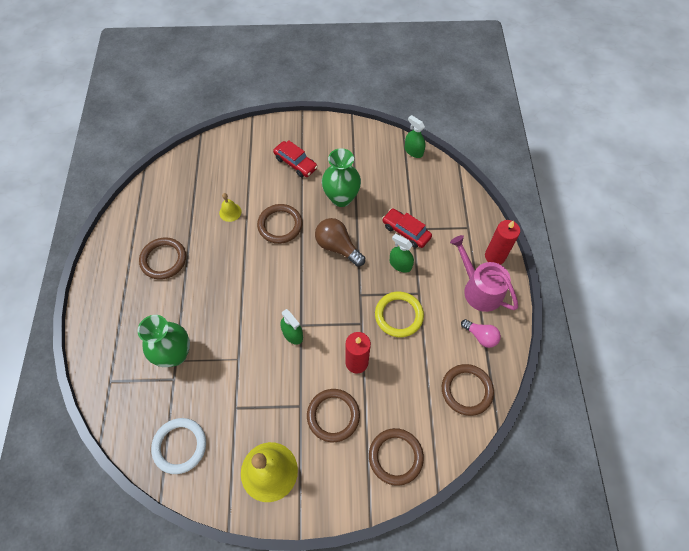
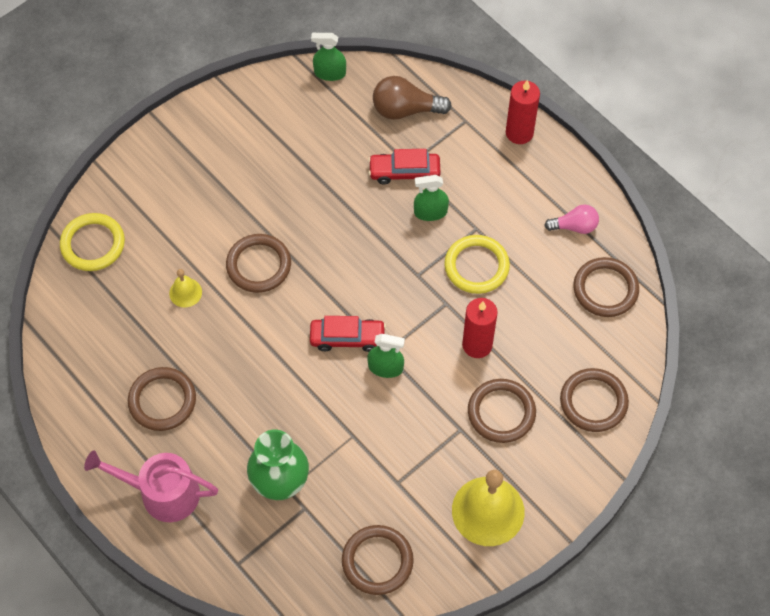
camera: 40 degrees left, 0 degrees up
white ring [151,418,206,474] -> brown ring [342,525,414,595]
red car [273,140,318,177] -> red car moved to [310,316,386,352]
brown light bulb [315,218,365,267] -> brown light bulb moved to [373,76,452,120]
green vase [322,148,361,207] -> none
pink watering can [450,235,518,312] -> pink watering can moved to [84,450,218,522]
none -> yellow ring [60,213,125,271]

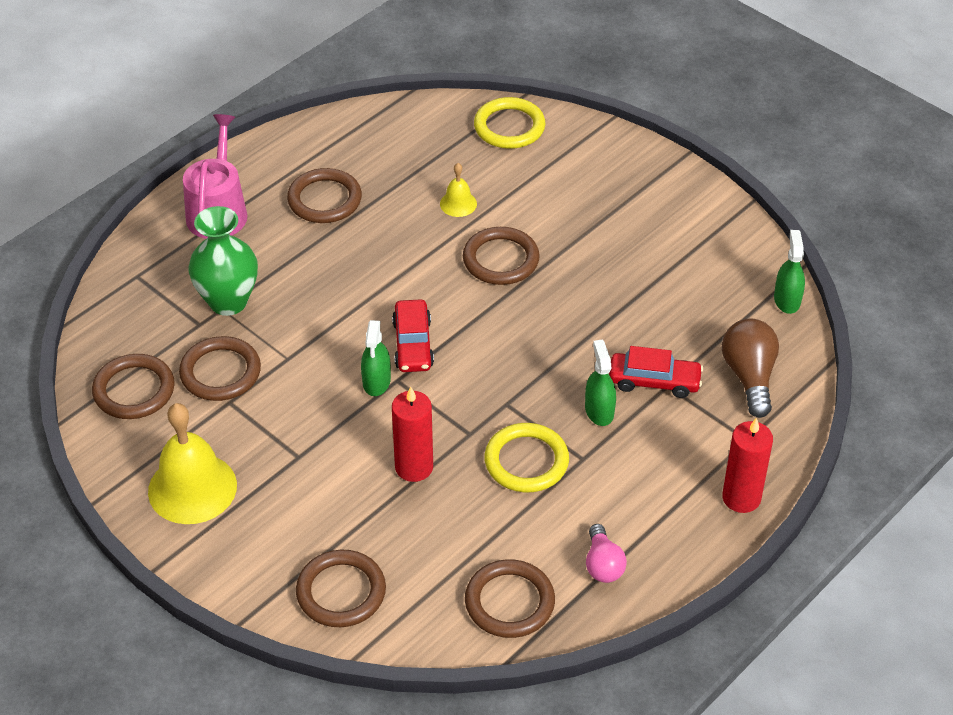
camera: 85 degrees right, 15 degrees down
red car [368,149,441,185] -> red car turned 105 degrees clockwise [609,346,703,398]
brown ring [468,379,536,443] -> brown ring moved to [179,336,261,401]

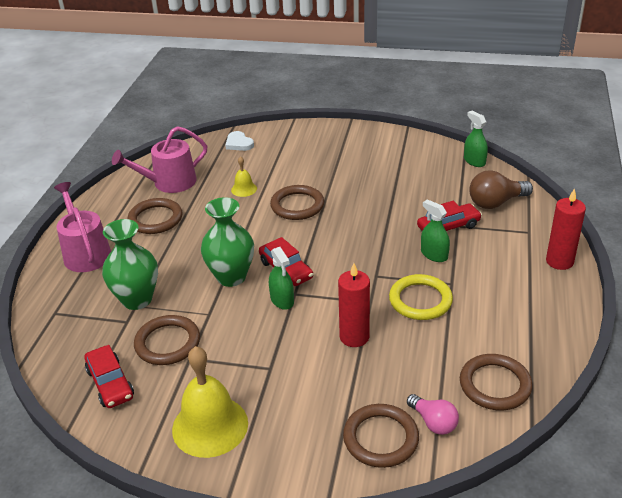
camera: 30 degrees left, 10 degrees down
brown ring [92,354,175,419] -> red car [85,345,134,408]
yellow ring [474,97,545,149] -> white heart [225,131,254,151]
pink light bulb [586,524,627,583] -> pink light bulb moved to [407,394,459,435]
brown light bulb [722,319,779,418] -> brown light bulb turned 75 degrees counterclockwise [469,170,533,209]
none -> pink watering can [112,126,207,193]
none -> green vase [201,197,254,287]

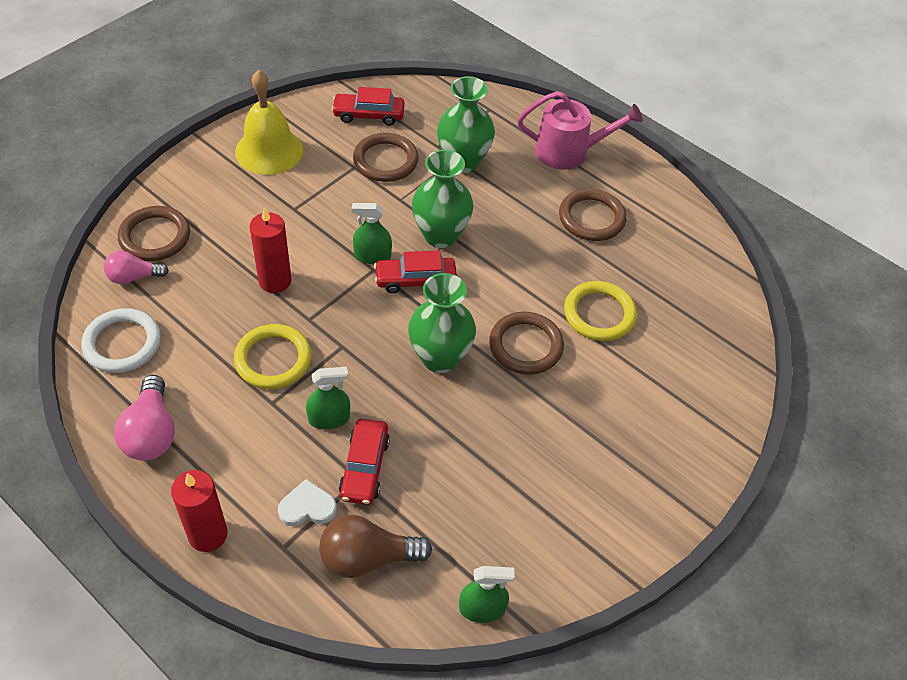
camera: 115 degrees right, 15 degrees up
pink watering can [112,126,207,193] -> none
white heart [225,131,254,151] -> white heart moved to [278,479,337,526]
yellow bell [231,156,257,197] -> yellow ring [564,281,637,341]
brown ring [460,354,533,411] -> white ring [81,308,160,373]
brown light bulb [469,170,533,209] -> brown light bulb turned 105 degrees counterclockwise [320,515,432,578]
none -> pink light bulb [114,375,175,461]
none -> green vase [408,273,476,373]

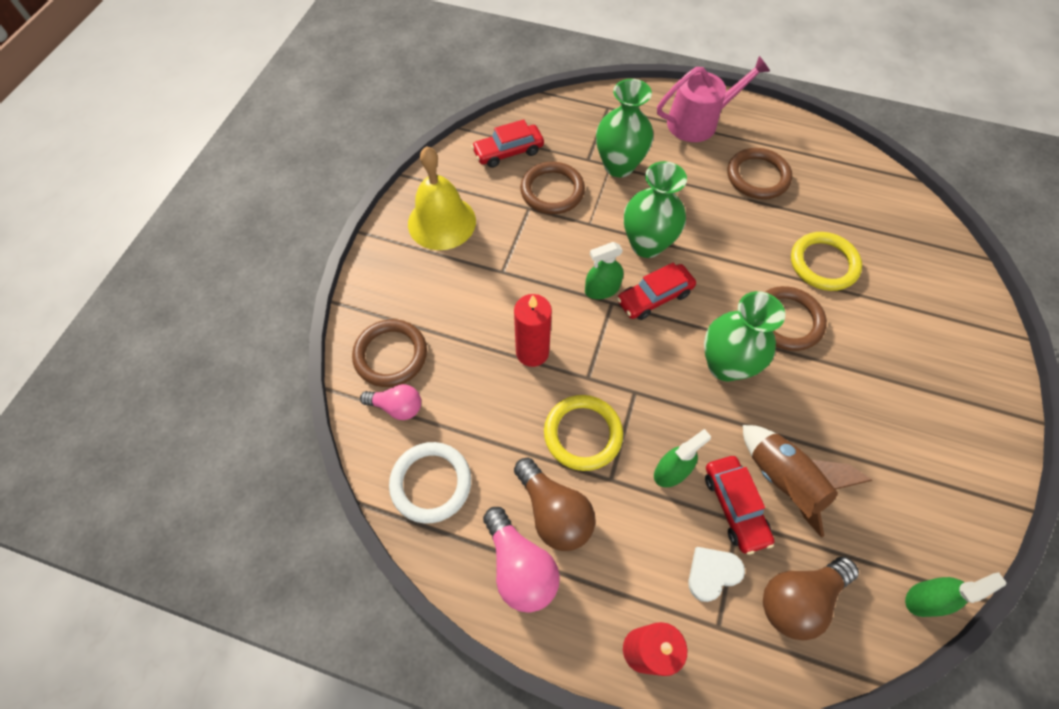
camera: 20 degrees left, 10 degrees up
pink light bulb [104,251,169,284] -> pink light bulb turned 135 degrees counterclockwise [360,384,421,420]
none -> brown light bulb [514,458,596,551]
none -> brown rocket [743,425,872,538]

